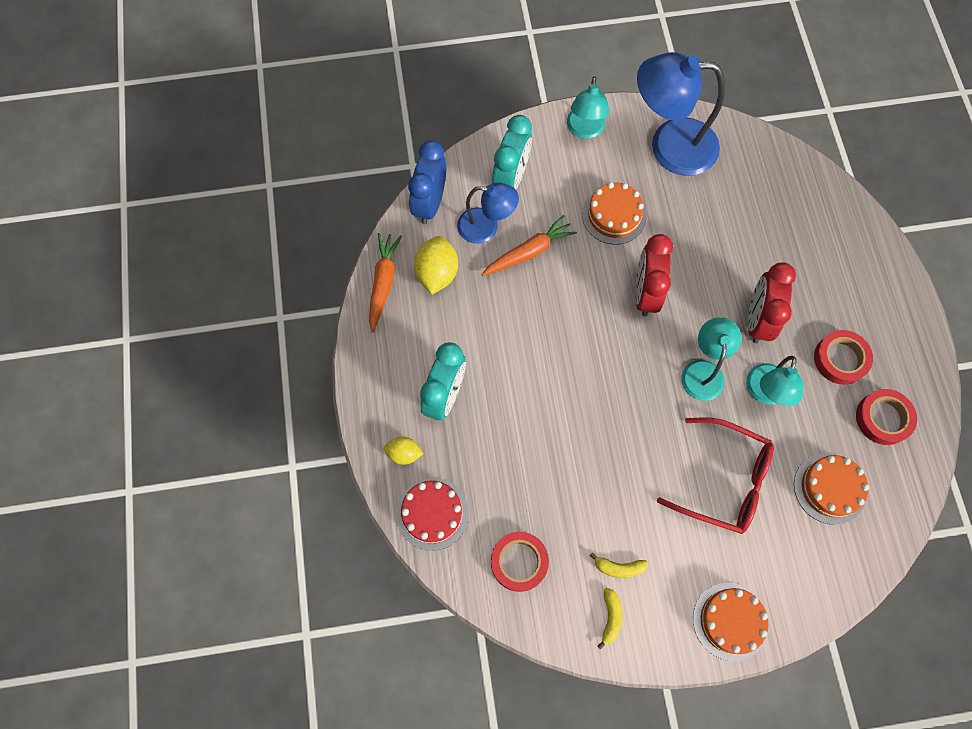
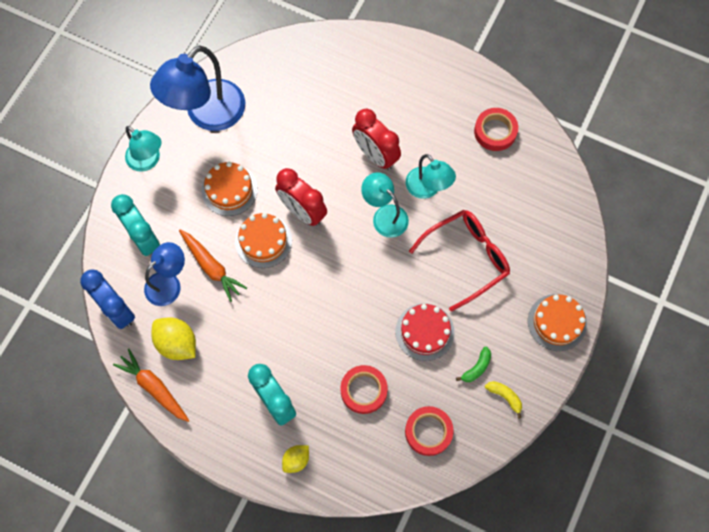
camera: 55 degrees left, 0 degrees up
red cake [396,478,469,551] -> red cake moved to [395,303,455,361]
orange carrot [482,215,577,276] -> orange carrot turned 135 degrees clockwise [179,230,247,302]
yellow banana [590,552,648,578] -> green banana [456,347,491,382]
orange cake [794,453,869,525] -> orange cake moved to [235,213,292,268]
red tape [814,330,873,385] -> red tape moved to [340,365,388,414]

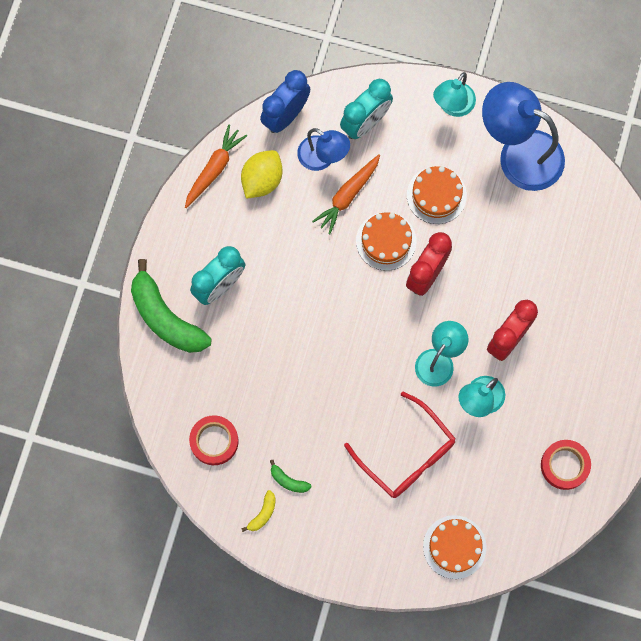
camera: 80 degrees right, 5 degrees up
yellow lemon [282,445,309,473] -> green banana [131,259,211,353]
red tape [340,365,388,414] -> none
red cake [395,303,455,361] -> none
orange cake [528,294,587,351] -> orange cake moved to [423,515,487,579]

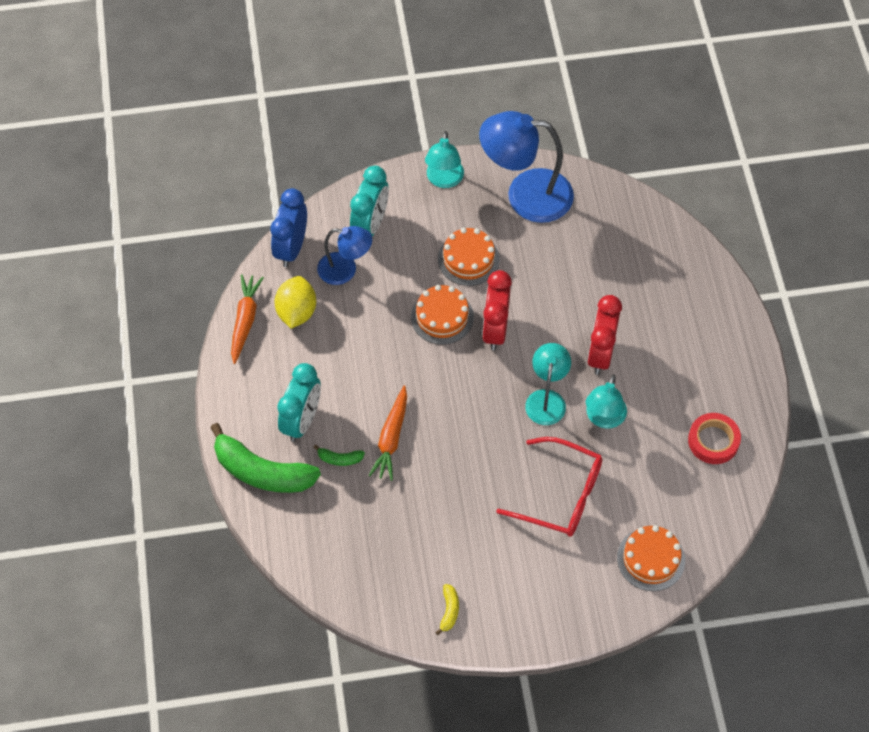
camera: 25 degrees left, 15 degrees down
red tape [189,415,239,465] -> none
green banana [270,460,311,493] -> green banana moved to [314,445,365,466]
orange carrot [312,154,380,234] -> orange carrot moved to [368,385,407,481]

